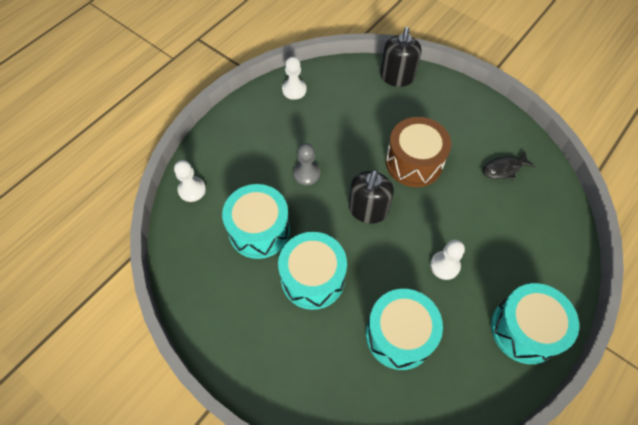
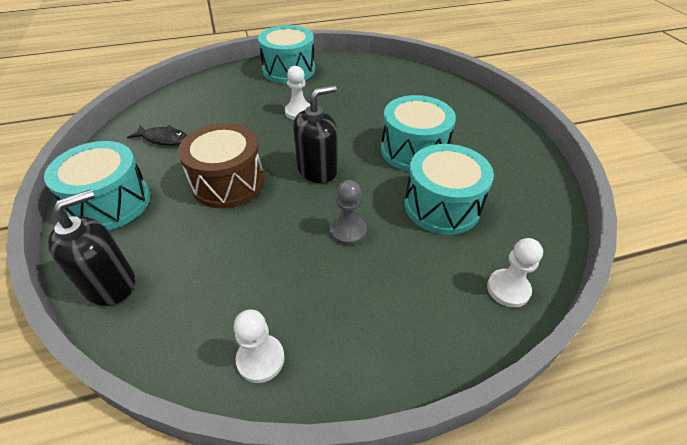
camera: 145 degrees left, 15 degrees down
turquoise drum [366,289,443,370] -> turquoise drum moved to [44,141,150,230]

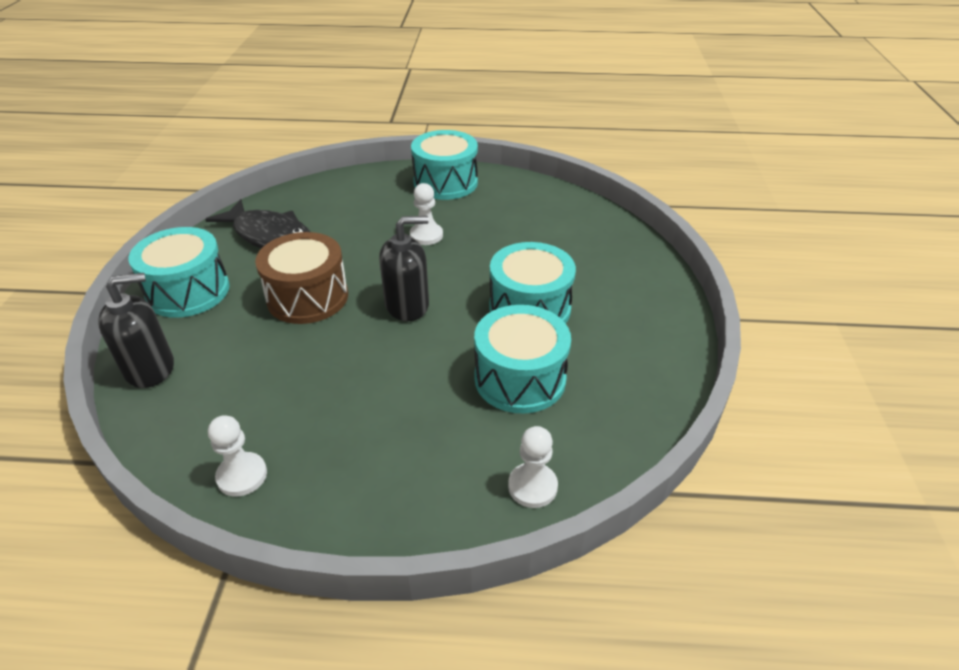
camera: 20 degrees right, 5 degrees down
black fish [127,125,187,145] -> black fish [205,199,310,248], size x1.86
grey pawn [330,180,367,246] -> none

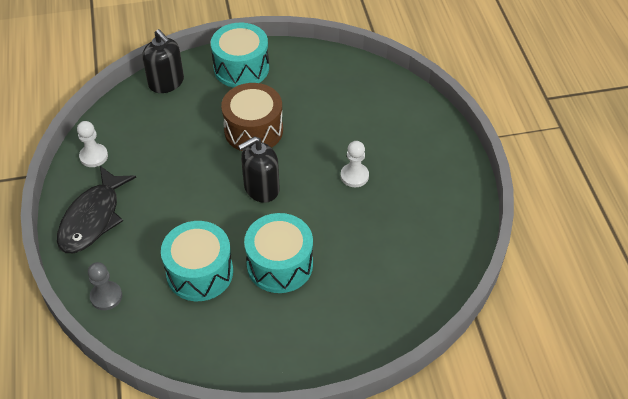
camera: 75 degrees right, 10 degrees up
black fish [205,199,310,248] -> black fish moved to [57,166,136,253]
black soap dispenser [379,216,429,321] -> black soap dispenser turned 90 degrees clockwise [238,136,280,203]
turquoise drum [411,130,478,200] -> none
white pawn [508,426,558,508] -> grey pawn [88,262,122,310]

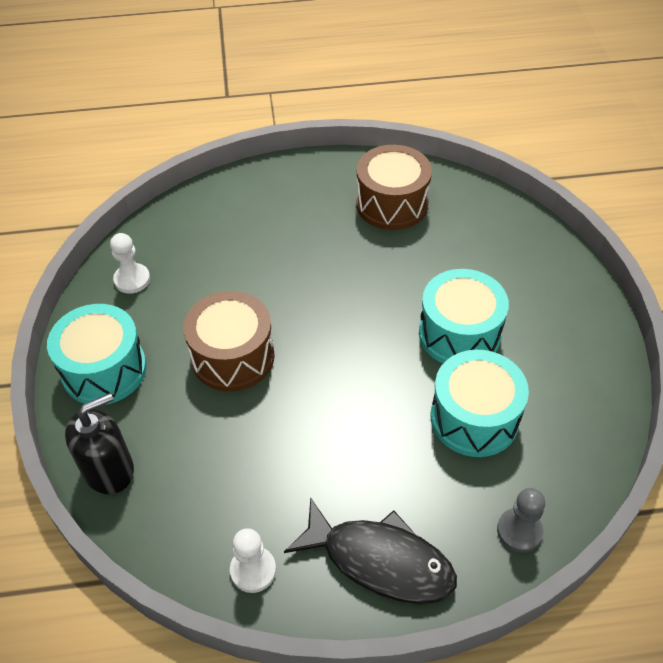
camera: 85 degrees left, 0 degrees up
black soap dispenser [238,136,280,203] -> none
white pawn [341,141,369,187] -> white pawn moved to [110,233,150,294]
none -> brown drum [356,145,432,230]

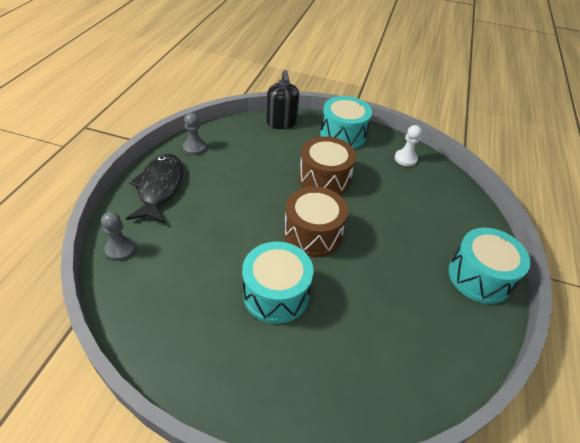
camera: 110 degrees right, 5 degrees down
white pawn [230,528,276,593] -> grey pawn [183,112,207,155]
black fish [284,497,457,604] -> black fish turned 135 degrees clockwise [126,154,183,223]
brown drum [356,145,432,230] -> brown drum moved to [284,186,348,257]
turquoise drum [431,350,529,457] -> turquoise drum moved to [448,228,531,304]

